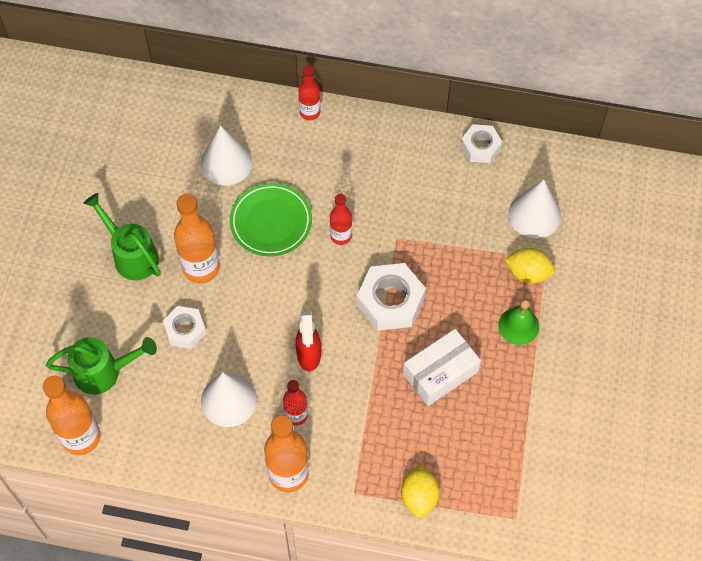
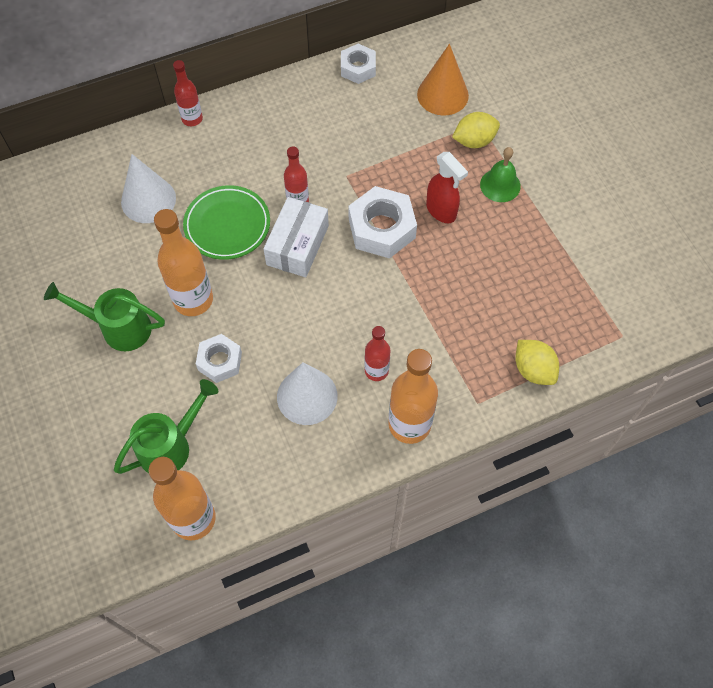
camera: 35 degrees left, 0 degrees up
red spray bottle [296,311,321,371] -> red spray bottle moved to [426,152,468,223]
white box [403,329,481,406] -> white box moved to [263,197,329,277]
white cone [508,179,561,239] -> orange cone [417,44,469,116]

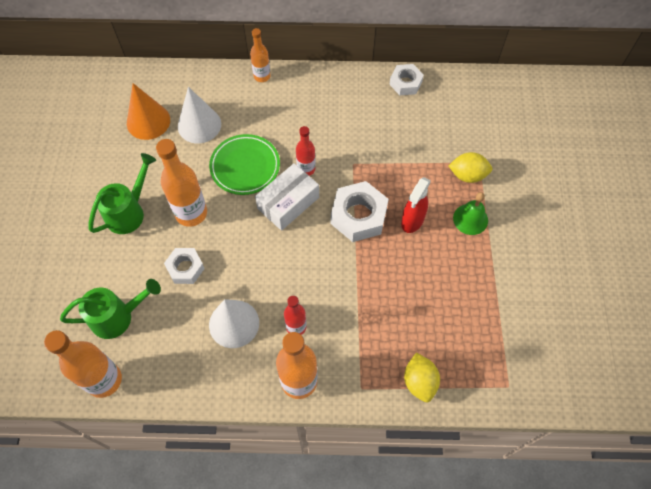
camera: 25 degrees right, 0 degrees up
green watering can [44,282,165,351] -> green watering can turned 90 degrees clockwise [89,153,156,234]
red bottle [173,60,203,126] -> orange bottle [250,28,271,82]
orange cone [417,44,469,116] -> orange cone moved to [127,83,170,140]
red spray bottle [426,152,468,223] -> red spray bottle turned 45 degrees clockwise [401,177,431,233]

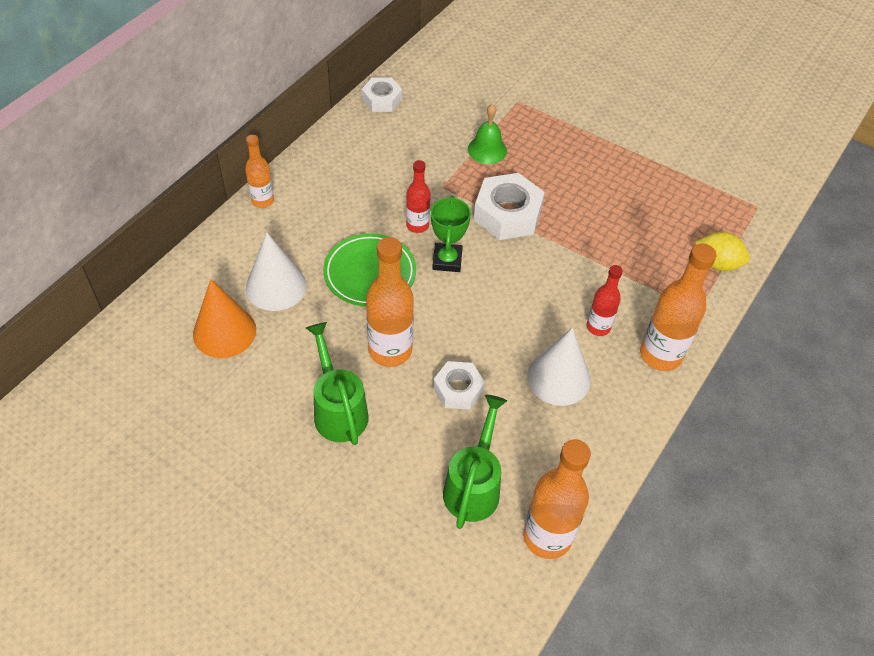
camera: 60 degrees left, 10 degrees down
white box [255,163,319,231] -> green trophy [431,196,471,272]
red spray bottle [401,177,431,233] -> none
yellow lemon [448,152,492,183] -> none
green bell [453,192,488,235] -> green bell moved to [468,104,507,164]

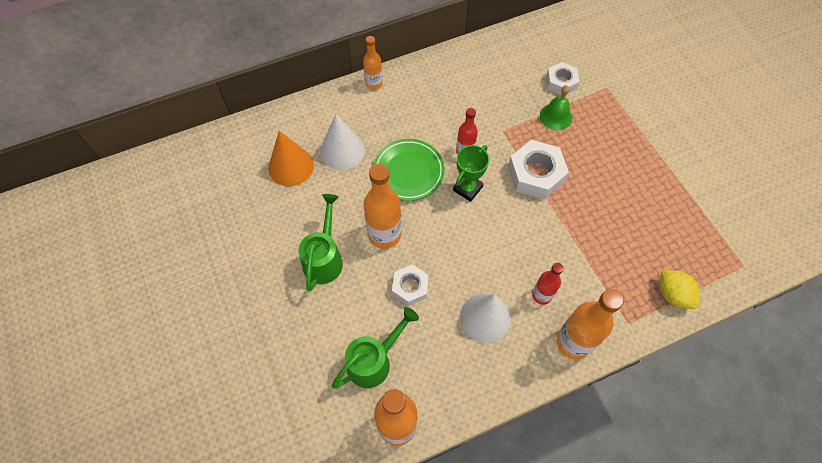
camera: 35 degrees right, 10 degrees up
white nut [362,78,402,112] -> white nut moved to [546,62,579,95]

